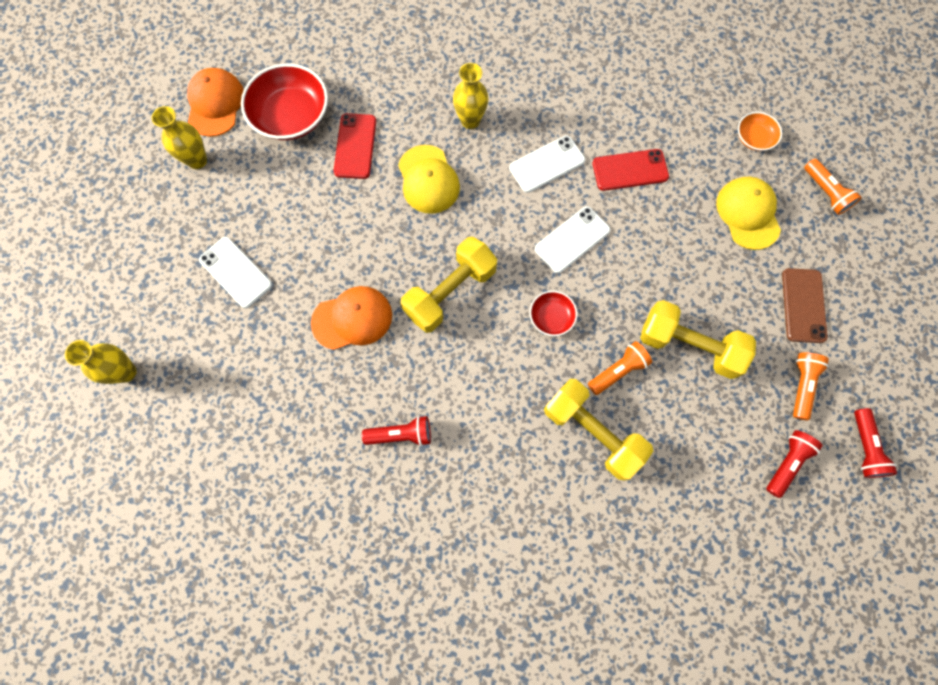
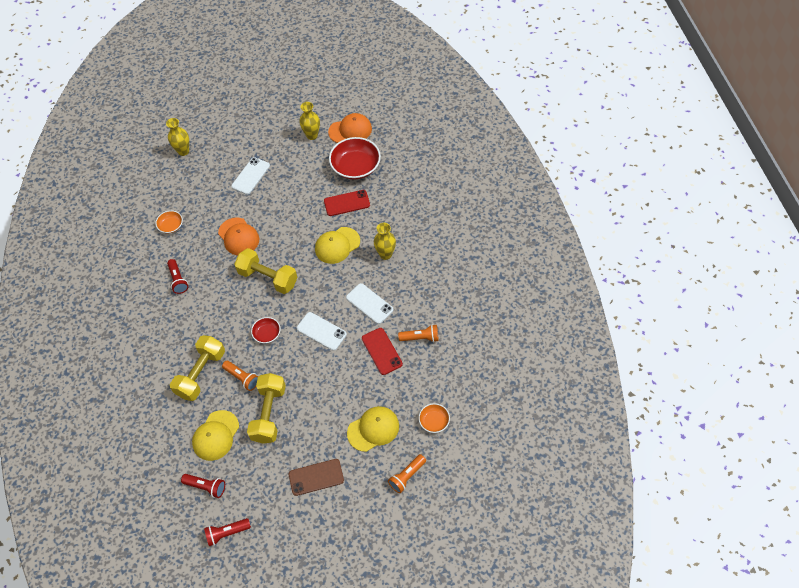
camera: 75 degrees right, 15 degrees down
orange flashlight [793,352,829,420] -> orange flashlight moved to [398,325,439,342]
none -> orange bowl [155,210,183,233]
none -> yellow cap [192,410,239,461]

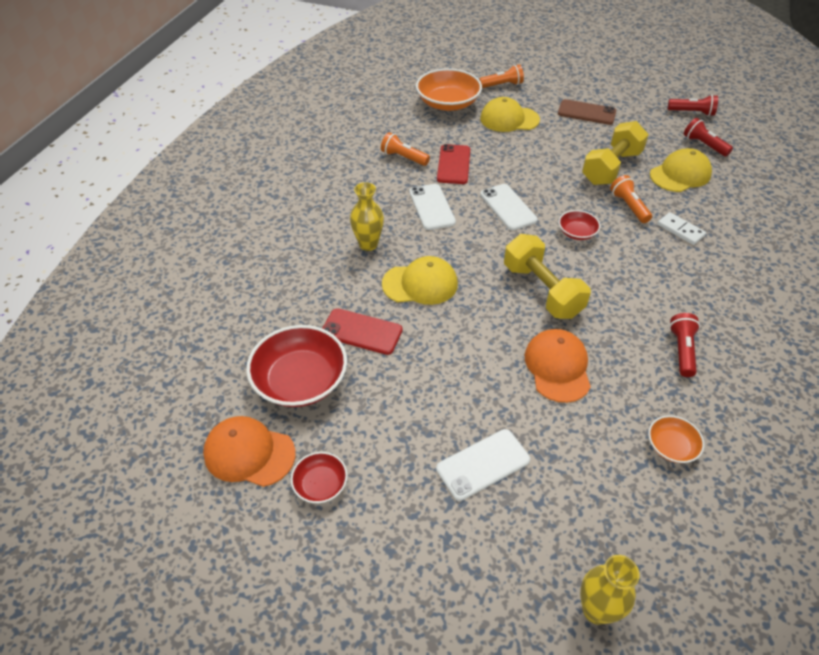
camera: 150 degrees left, 10 degrees down
yellow dumbbell [170,335,225,401] -> white domino [657,212,706,245]
yellow vase [299,102,320,140] -> red bowl [291,452,348,503]
orange bowl [419,403,450,433] -> orange bowl [416,68,482,111], size x1.96

